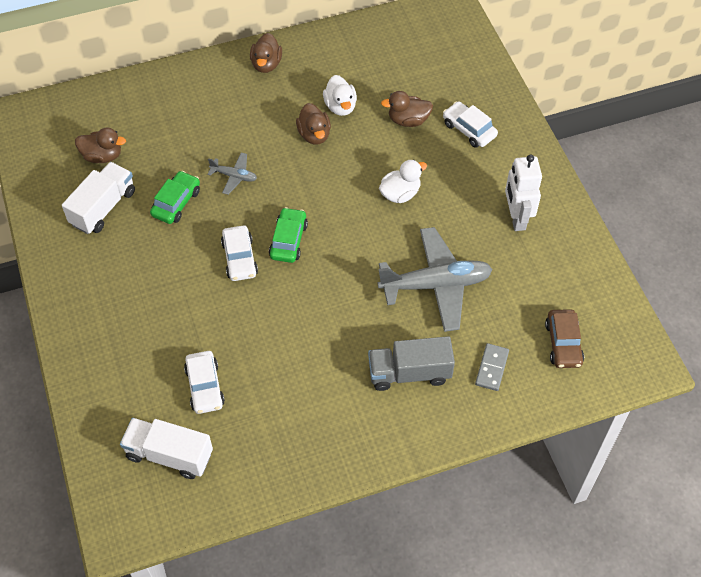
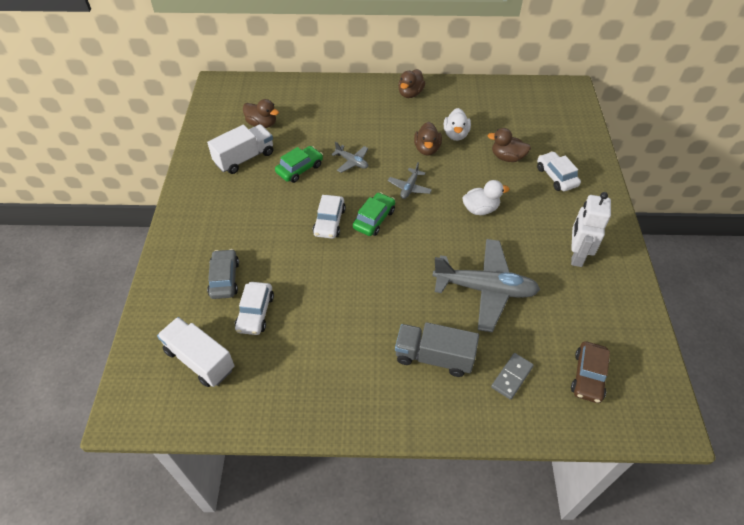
camera: 20 degrees right, 5 degrees down
none -> grey car [207,249,239,299]
none -> grey plane [388,162,432,199]

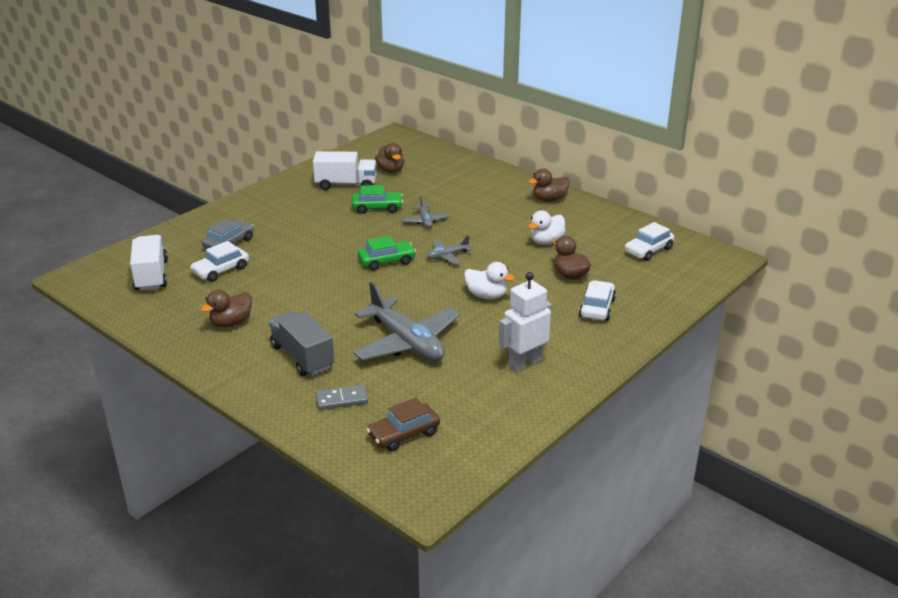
camera: 40 degrees right, 20 degrees down
white car [312,195,346,239] -> white car moved to [624,222,675,261]
brown duck [414,122,442,156] -> brown duck moved to [201,290,252,327]

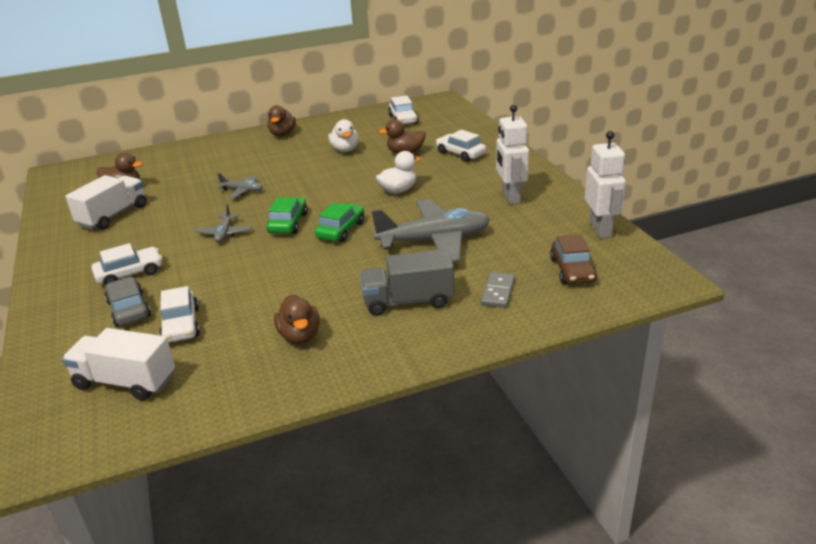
camera: 60 degrees left, 0 degrees up
green car [352,185,403,214] -> green car moved to [315,203,364,242]
grey plane [426,235,472,264] -> grey plane moved to [195,204,252,243]
none -> white car [92,243,163,285]
none -> white robot [585,131,626,238]

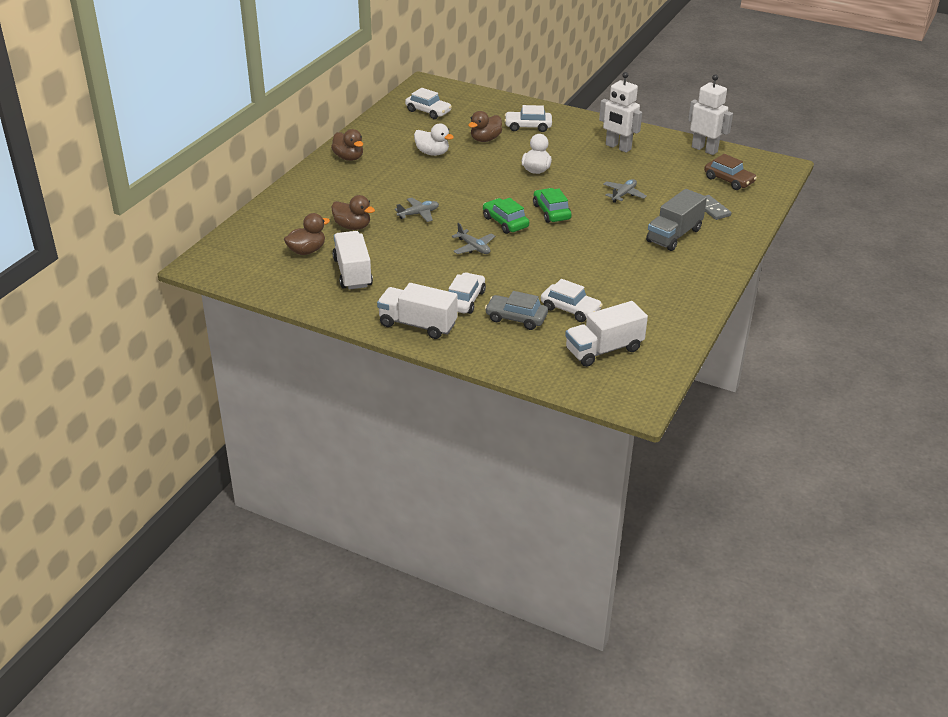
camera: 45 degrees left, 5 degrees up
brown duck [274,295,320,344] -> brown duck moved to [331,195,375,230]
grey plane [371,199,490,262] -> grey plane [603,179,647,203], size x0.47
none -> white truck [377,283,457,339]

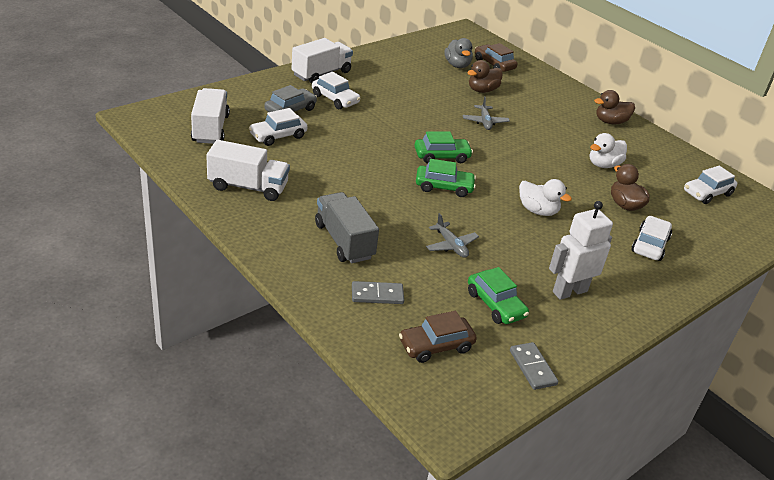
camera: 110 degrees right, 0 degrees up
brown duck [284,213,330,255] -> grey duck [444,38,473,68]
white truck [332,231,373,289] -> white truck moved to [206,140,290,201]
grey plane [452,223,495,254] -> none
white robot [688,74,733,155] -> grey domino [510,342,558,390]
none -> green car [468,267,529,324]
none -> brown car [475,43,517,72]

